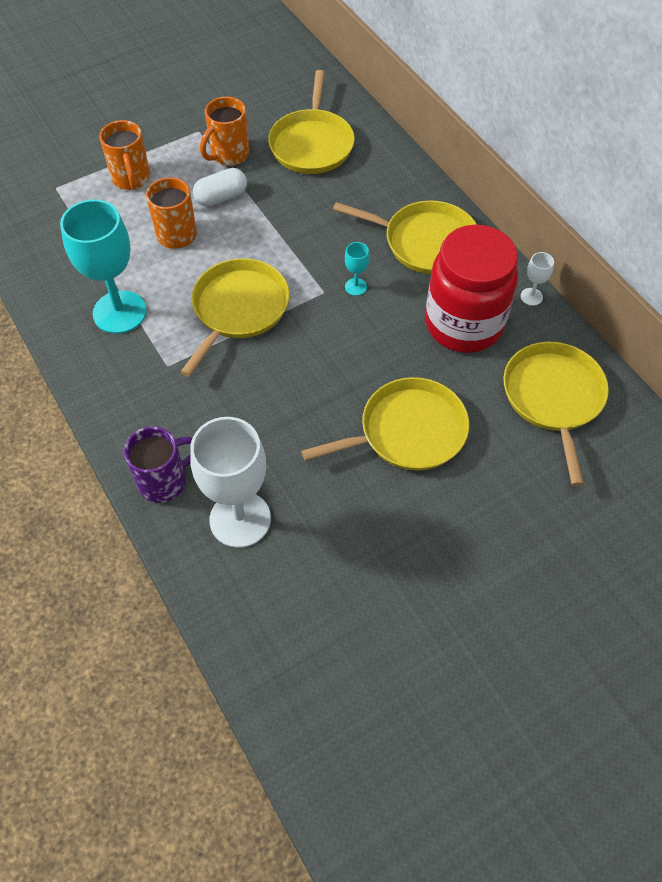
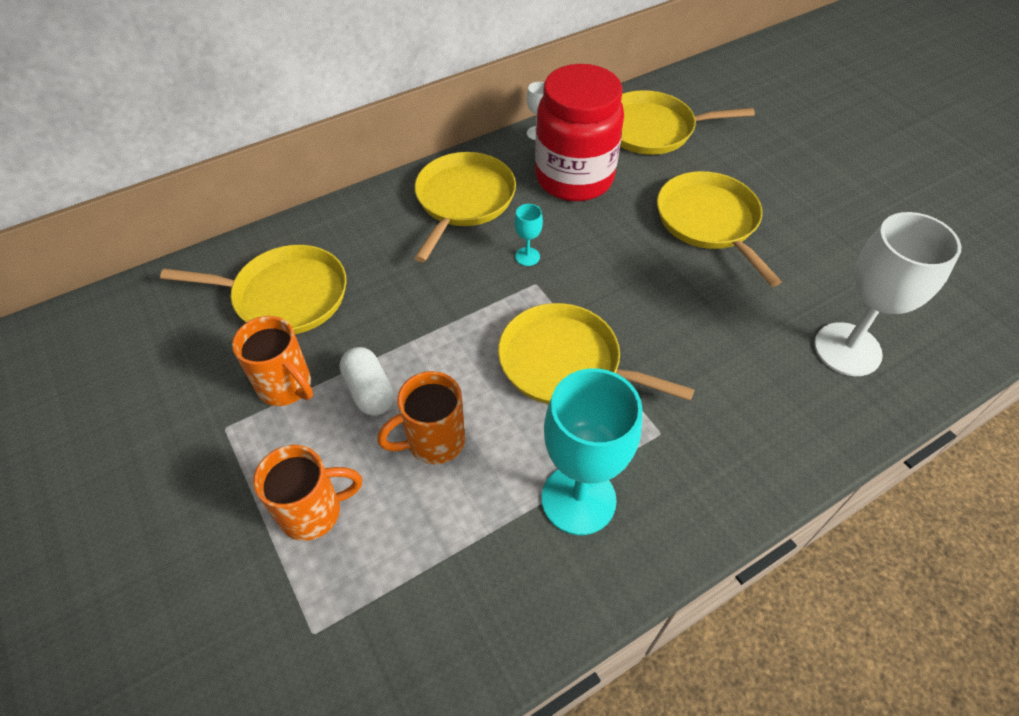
camera: 90 degrees left, 5 degrees down
purple mug [124,426,192,503] -> none

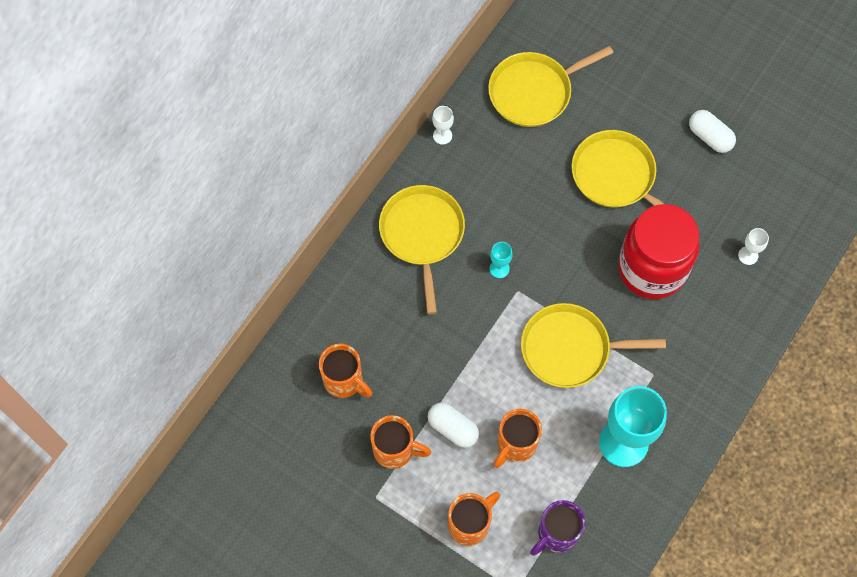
camera: 25 degrees left, 15 degrees up
yellow pan [160,245,347,334] -> orange mug [319,344,372,398]
red jar [535,64,624,201] -> red jar moved to [618,204,700,299]
white goblet [814,212,961,376] -> white goblet [738,228,769,265], size x0.42
none -> purple mug [530,500,585,556]
none -> white capsule [689,110,736,153]

